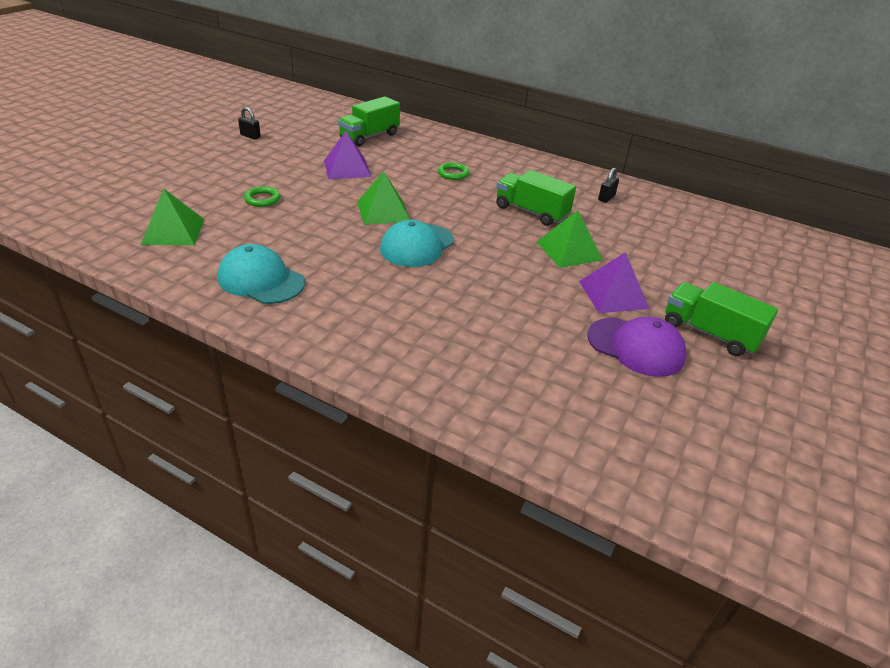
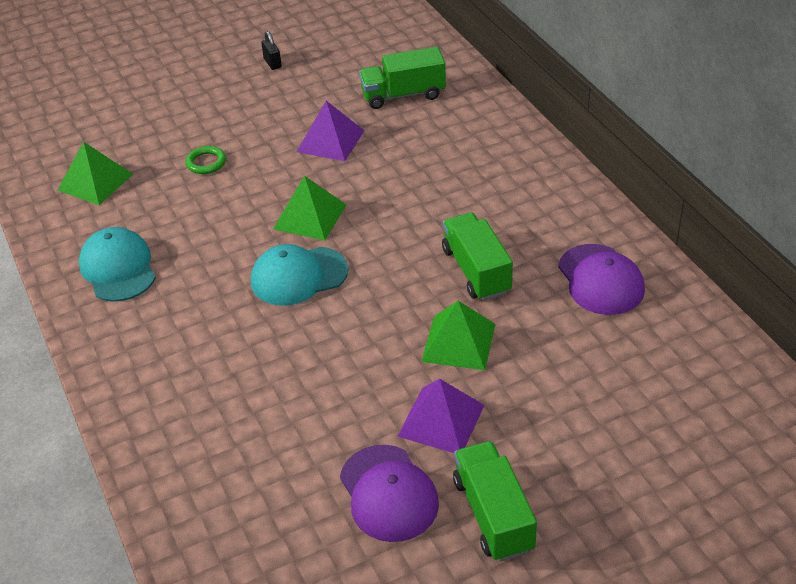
camera: 40 degrees right, 5 degrees up
green ring [438,162,469,180] -> none
black padlock [598,168,619,203] -> purple cap [558,244,645,315]

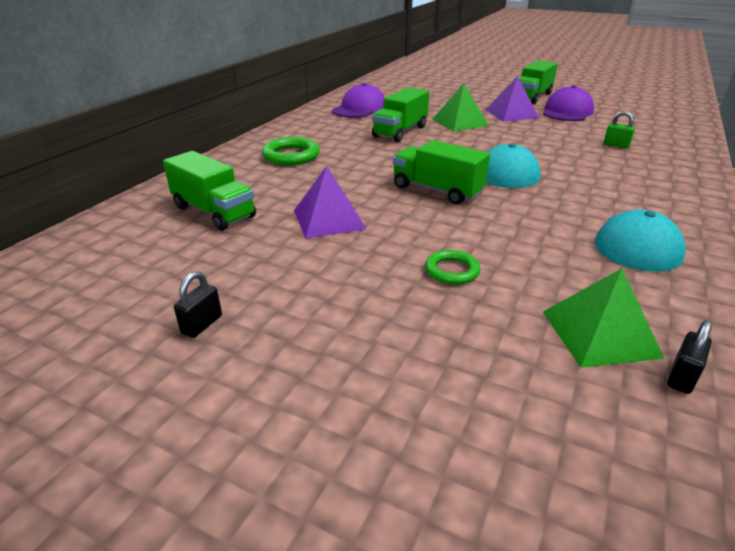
camera: 130 degrees left, 10 degrees down
green pyramid [273,176,346,240] -> green truck [393,140,490,204]
none -> green ring [262,137,320,165]
none -> green padlock [604,111,635,148]
none -> black padlock [668,320,712,394]

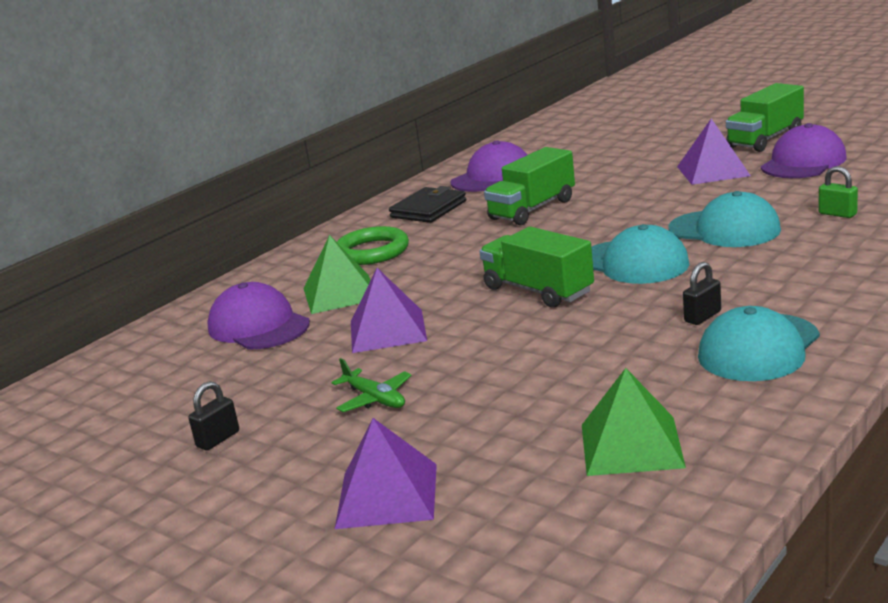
camera: 15 degrees right, 10 degrees down
green truck [163,151,256,231] -> purple cap [207,282,310,349]
green ring [425,250,480,285] -> none
green pyramid [432,84,489,131] -> green pyramid moved to [303,235,371,314]
black padlock [668,320,712,394] -> black padlock moved to [683,262,721,325]
none -> green plane [331,358,412,412]
none -> purple pyramid [335,418,437,529]
none -> black wallet [389,186,466,223]
none -> turquoise cap [668,191,781,247]

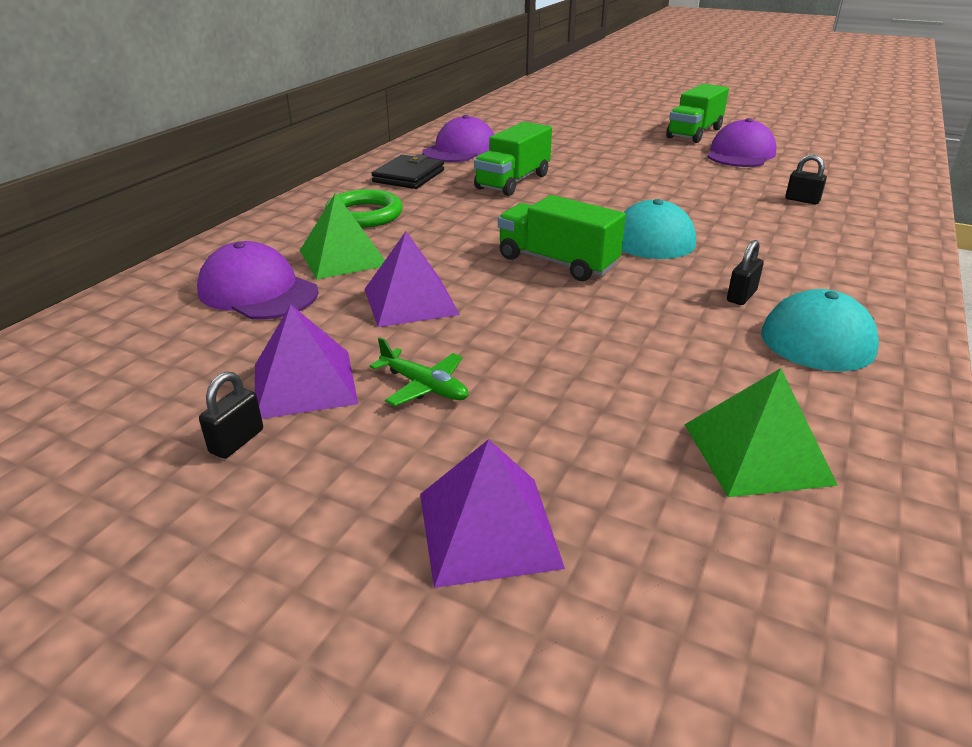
camera: 15 degrees left, 10 degrees up
turquoise cap [668,191,781,247] -> none
purple pyramid [677,118,751,185] -> purple pyramid moved to [255,304,358,419]
green padlock [819,166,858,218] -> black padlock [785,155,827,204]

